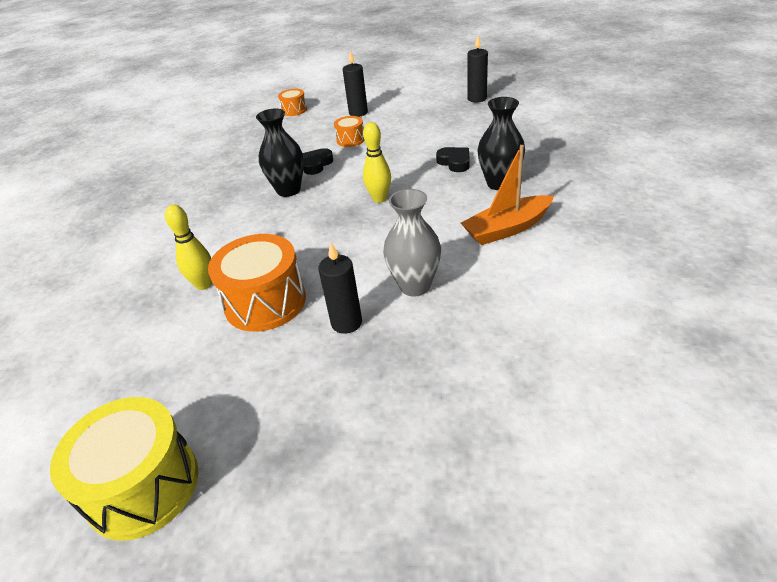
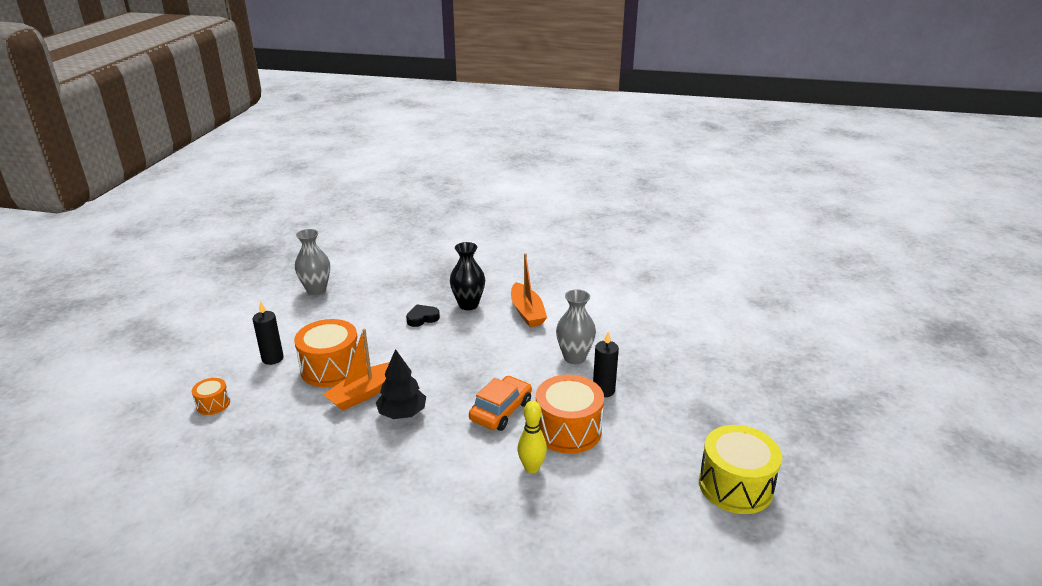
camera: 85 degrees left, 10 degrees down
black vase [256,109,304,197] -> black tree [376,349,426,419]
black heart [303,148,333,175] -> orange boat [323,328,390,411]
orange drum [334,116,365,147] -> orange drum [294,319,358,387], size x1.99
yellow bowling pin [363,122,391,203] -> none
black candle [468,36,488,103] -> grey vase [295,229,330,295]
none -> orange car [469,376,532,431]

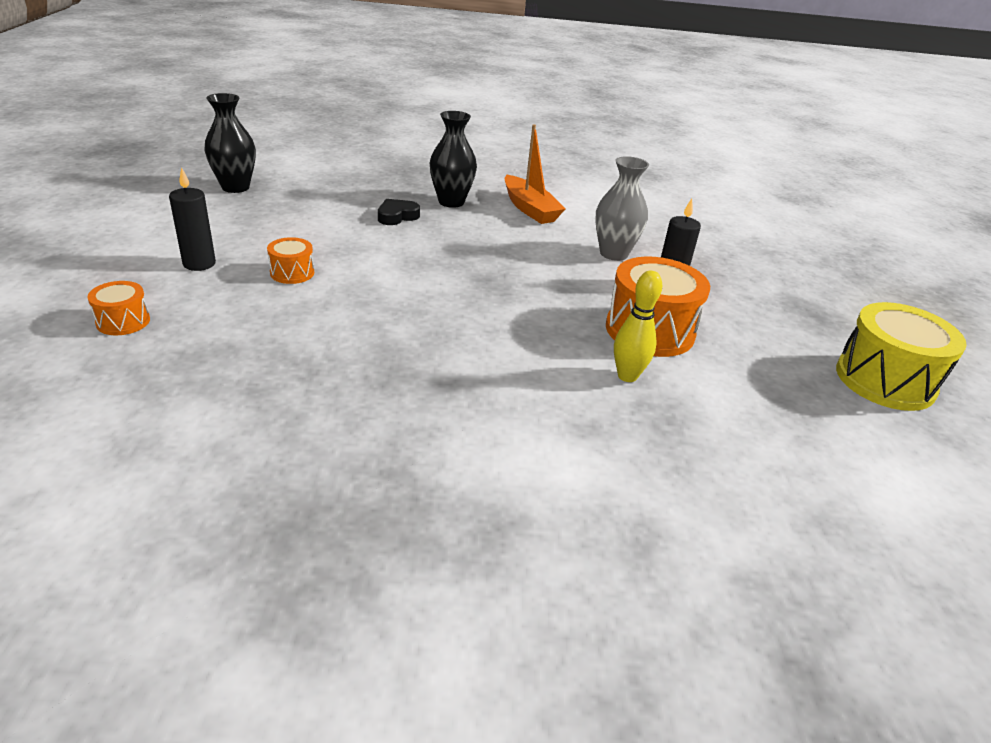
camera: 15 degrees left, 5 degrees up
orange drum [294,319,358,387] -> orange drum [267,237,314,284], size x0.50
grey vase [295,229,330,295] -> black vase [205,93,256,193]
orange boat [323,328,390,411] -> none
black tree [376,349,426,419] -> none
orange car [469,376,532,431] -> none

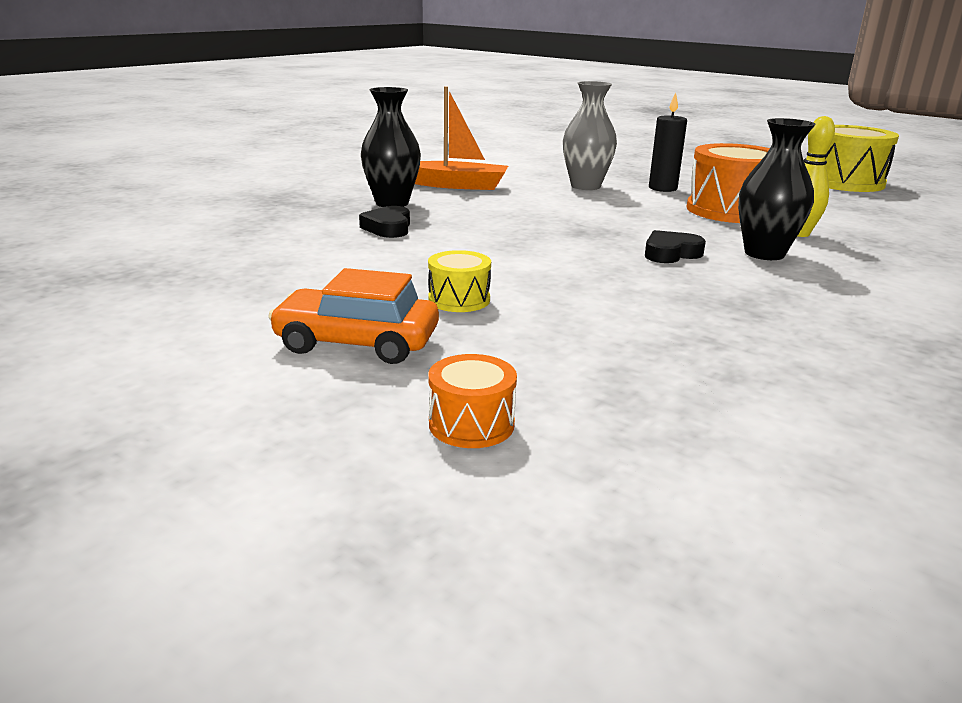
camera: 50 degrees left, 10 degrees down
black candle [169,167,216,271] -> orange car [268,268,439,364]
black vase [205,93,256,193] -> black vase moved to [738,118,816,260]
orange drum [267,237,314,284] -> yellow drum [428,250,491,312]
none -> black heart [645,230,706,263]

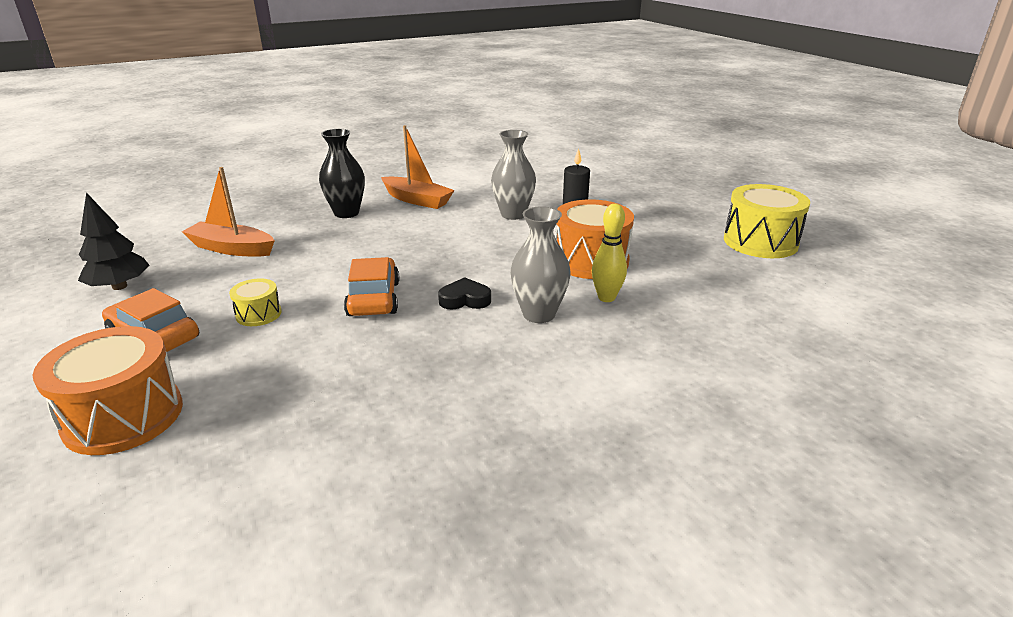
camera: 25 degrees right, 5 degrees up
black heart [359,206,410,238] -> none
orange drum [428,354,517,448] -> orange drum [32,326,183,455], size x1.99
black vase [738,118,816,260] -> grey vase [510,206,571,323]
none -> black tree [78,192,150,290]
none -> orange boat [182,167,275,257]
none -> orange car [344,257,399,316]

